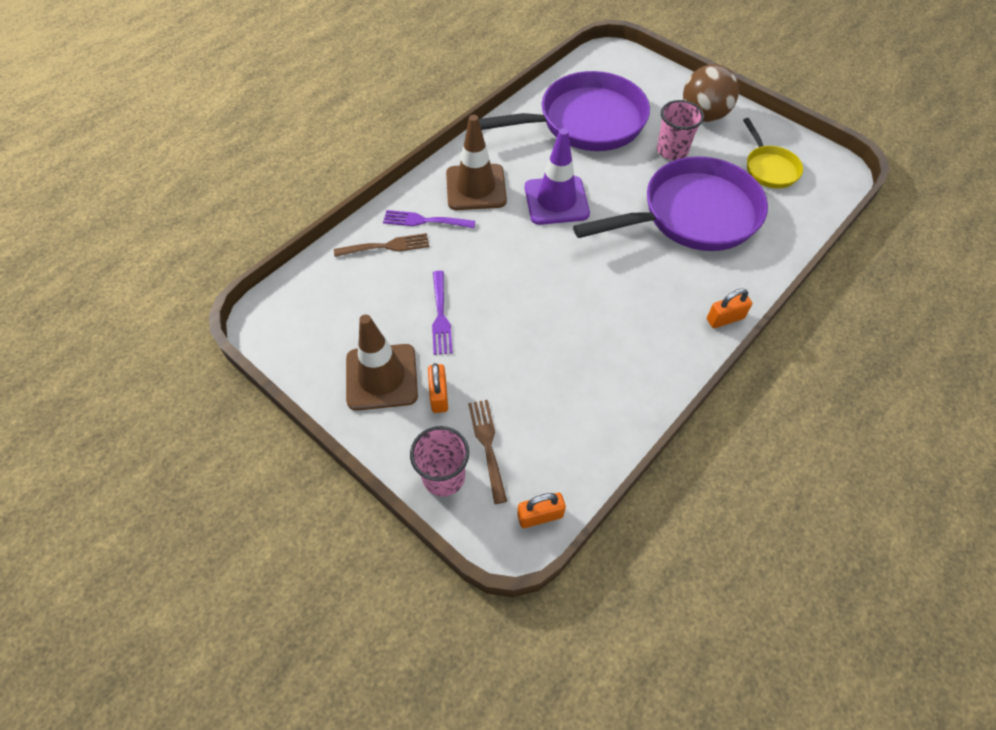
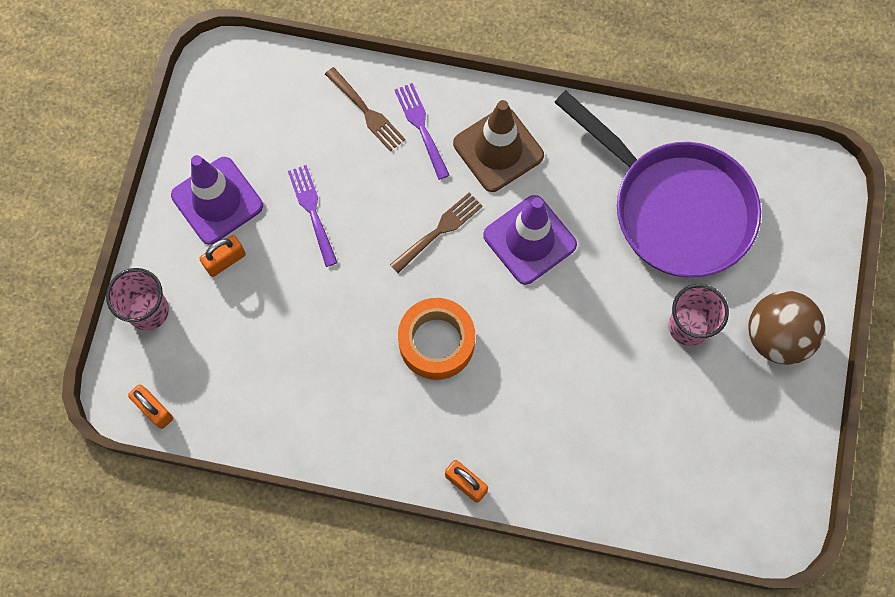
camera: 60 degrees right, 15 degrees up
brown traffic cone [346,314,418,411] -> purple traffic cone [171,155,263,245]
purple fork [432,271,453,355] -> purple fork turned 105 degrees clockwise [288,165,338,267]
brown fork [468,400,507,504] -> brown fork moved to [390,193,483,273]
purple pan [573,156,768,251] -> none
yellow pan [743,118,803,188] -> none
none -> orange tape [398,298,475,380]

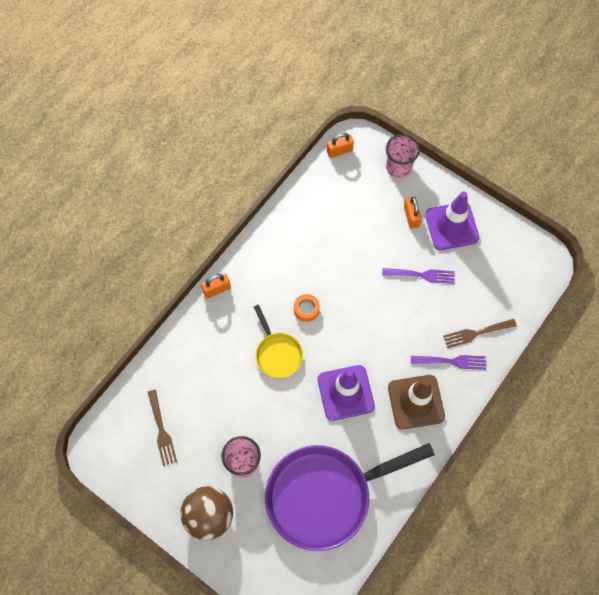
camera: 115 degrees right, 5 degrees down
brown fork [390,193,483,273] -> brown fork moved to [148,390,177,466]
orange tape [398,298,475,380] -> orange tape [294,294,320,322], size x0.52
none -> yellow pan [254,305,303,378]

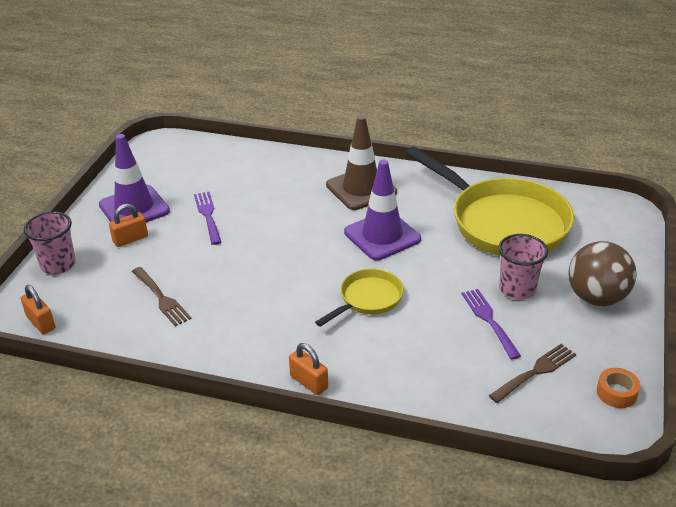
camera: 110 degrees left, 30 degrees down
purple pan [265,443,435,551] -> yellow pan [406,147,574,256]
orange tape [294,294,320,322] -> orange tape moved to [597,368,640,408]
purple fork [411,355,486,370] -> purple fork moved to [462,289,521,360]
brown fork [443,319,517,348] -> brown fork moved to [132,267,192,326]

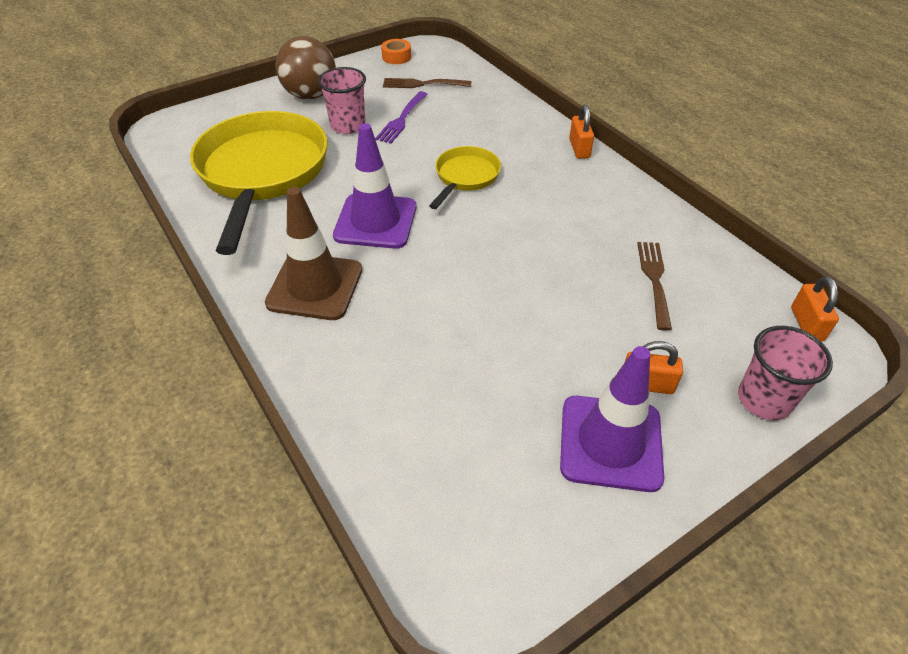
camera: 140 degrees left, 10 degrees up
purple fork [194,192,221,245] -> none
yellow pan [315,269,404,327] -> yellow pan turned 120 degrees clockwise [429,146,501,209]

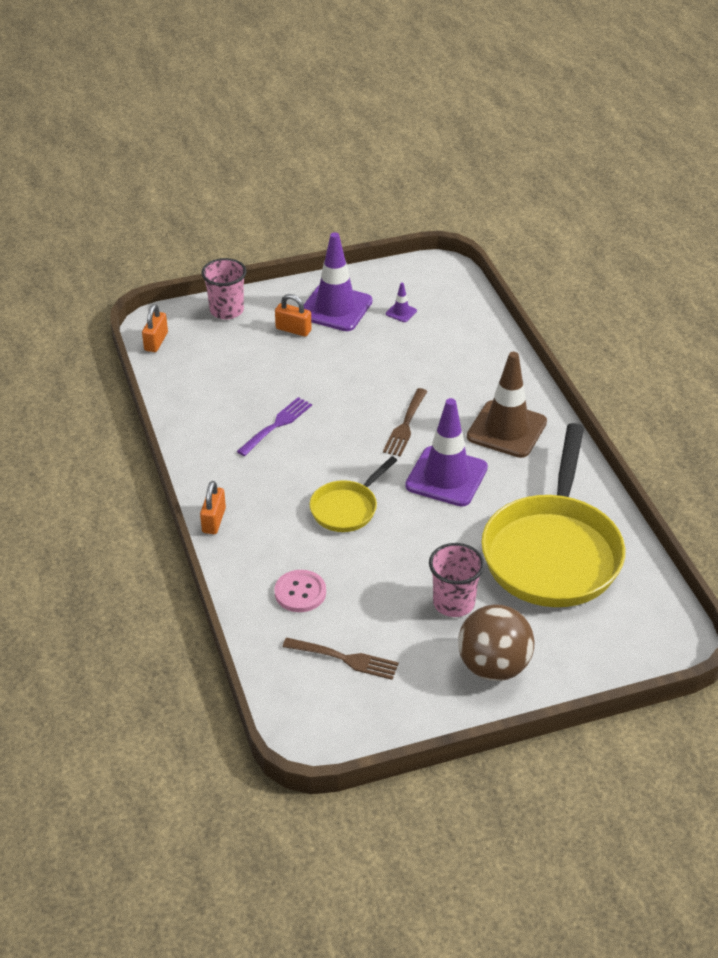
camera: 165 degrees left, 5 degrees down
purple fork [375,91,427,144] -> purple fork moved to [237,397,312,456]
orange tape [381,39,411,64] -> none
brown fork [637,242,672,331] -> brown fork moved to [383,388,427,457]
none -> pink button [274,570,326,612]
none -> purple traffic cone [386,282,417,322]

